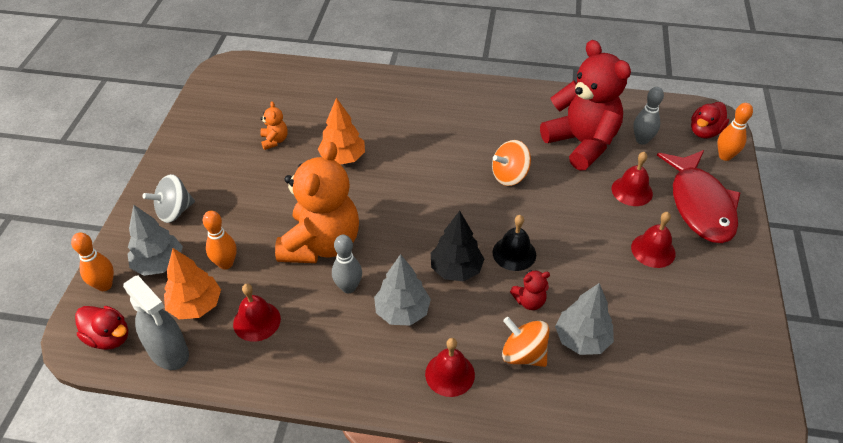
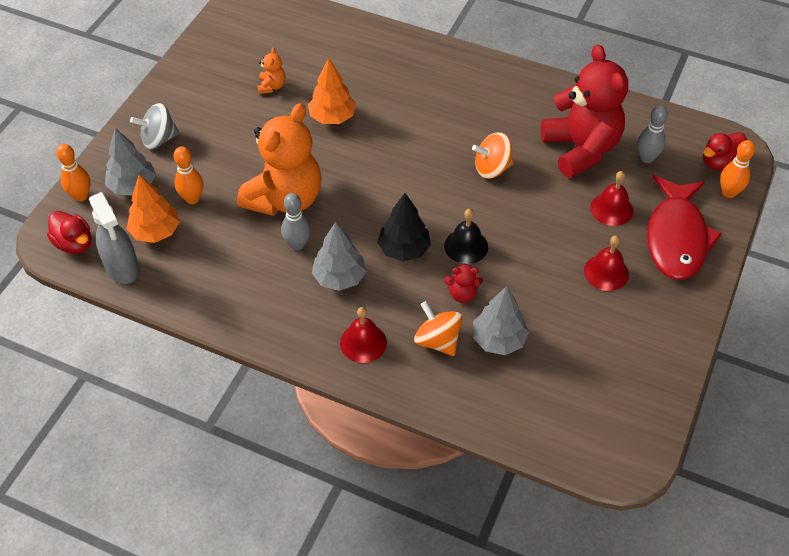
camera: 15 degrees right, 5 degrees up
red bell [233,284,281,342] -> none

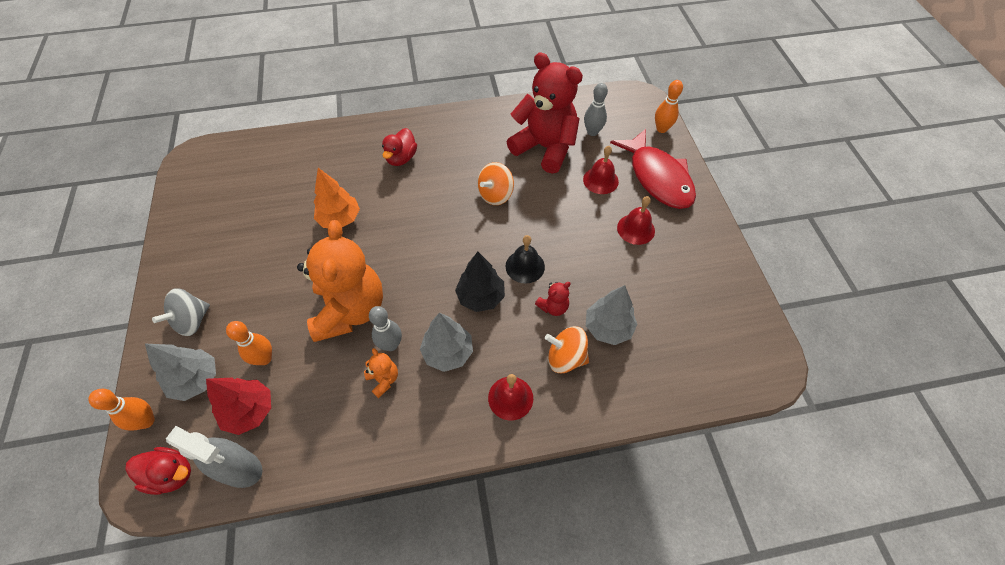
camera: 35 degrees left, 5 degrees up
orange tree [127,175,180,243] -> red tree [206,378,271,435]
orange teddy bear [257,47,285,94] -> orange teddy bear moved to [364,348,398,398]
red duck [703,132,747,170] -> red duck moved to [382,128,417,166]

